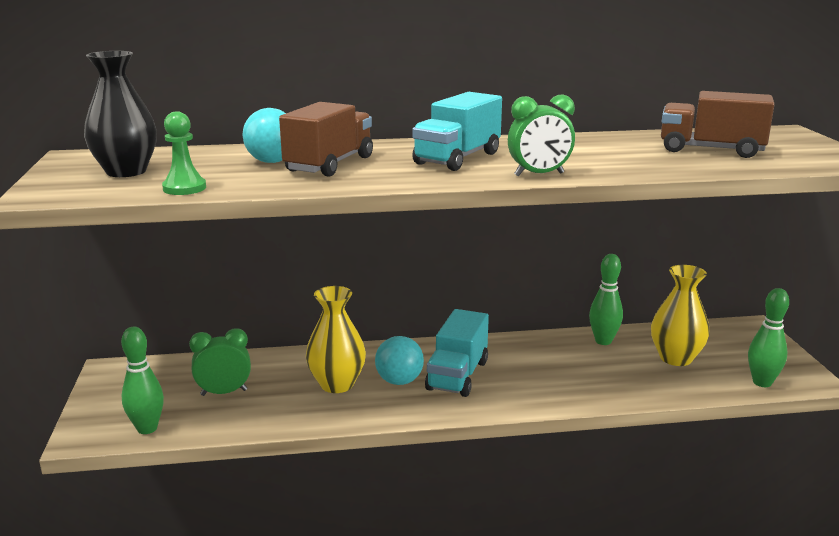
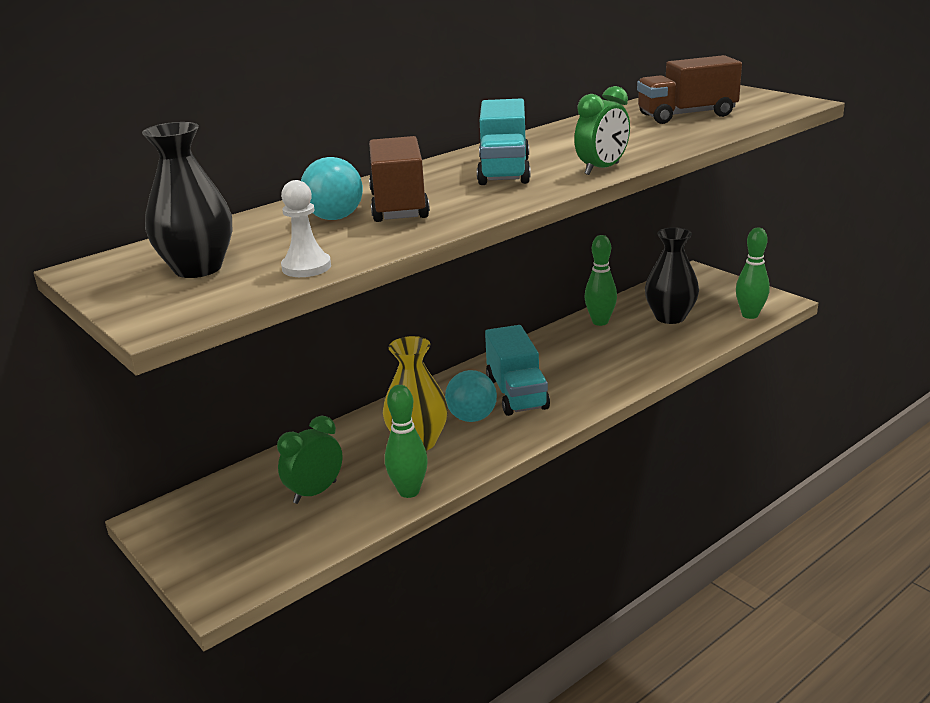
camera: 30 degrees left, 5 degrees up
green bowling pin [121,327,164,434] -> green bowling pin moved to [385,385,428,498]
green pawn [162,112,206,195] -> white pawn [281,180,331,277]
yellow vase [651,265,710,366] -> black vase [645,227,699,324]

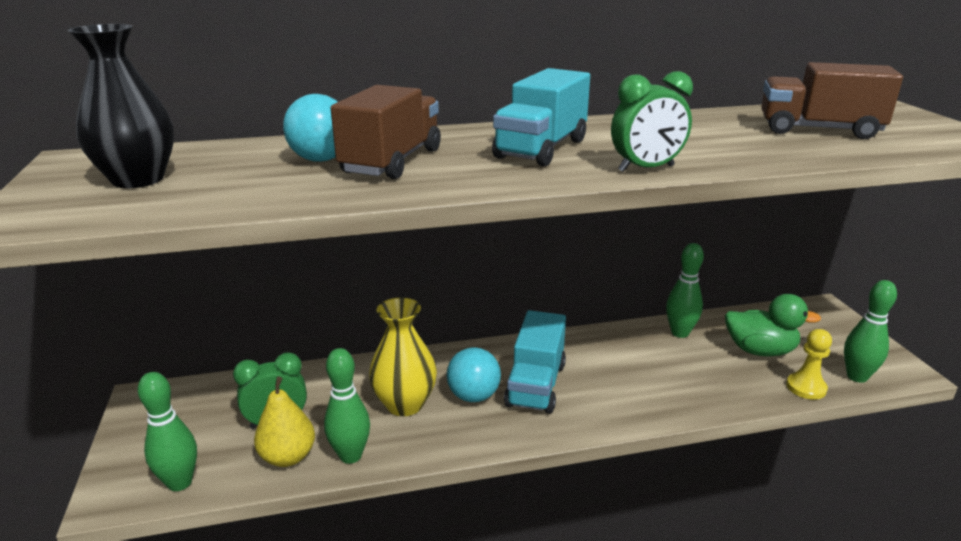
camera: 25 degrees right, 0 degrees up
white pawn [281,180,331,277] -> none
black vase [645,227,699,324] -> green duck [725,294,821,356]
none -> green bowling pin [138,372,197,491]
none -> yellow pear [254,377,315,467]
none -> yellow pawn [786,329,832,400]

